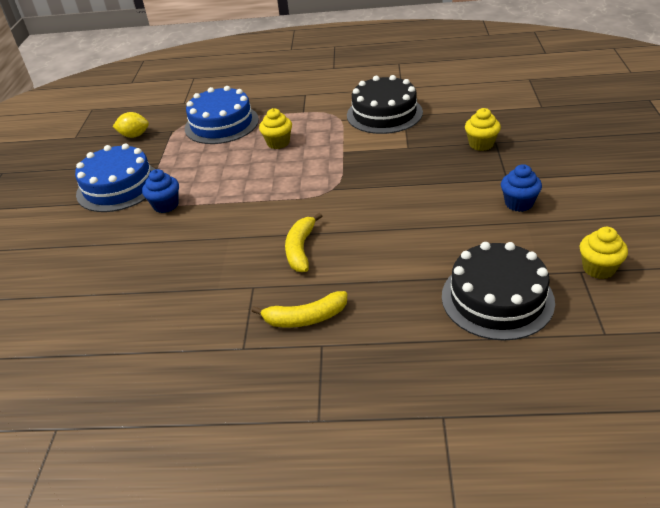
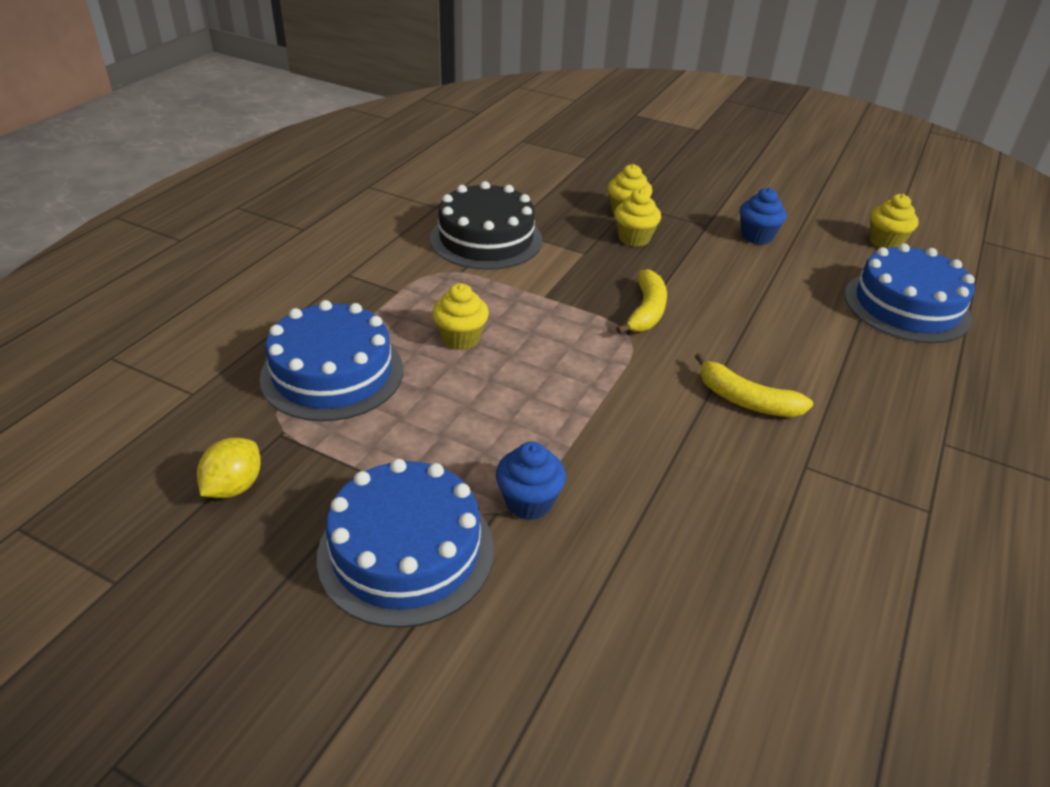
camera: 70 degrees left, 0 degrees up
yellow banana [252,291,347,328] -> yellow banana moved to [616,269,667,334]
black cake [442,242,555,341] -> blue cake [845,243,975,343]
none -> yellow cupcake [614,189,661,247]

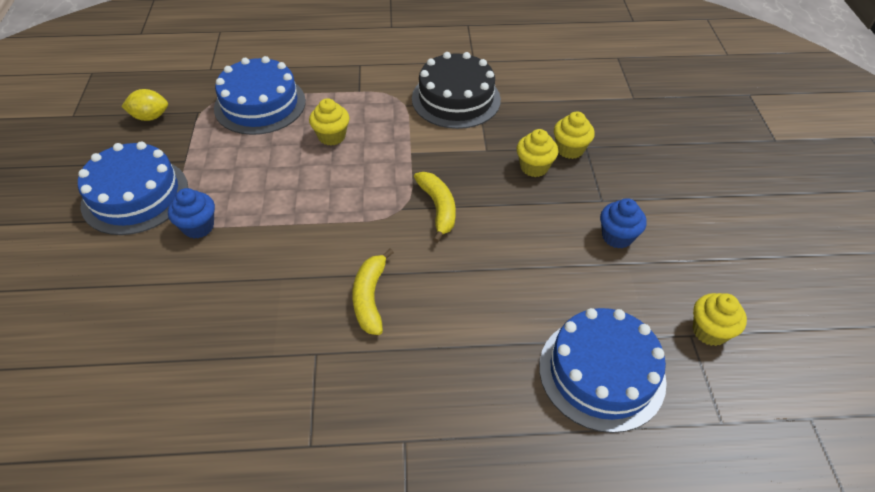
camera: 60 degrees right, 10 degrees up
yellow banana [616,269,667,334] -> yellow banana turned 90 degrees counterclockwise [414,172,456,243]

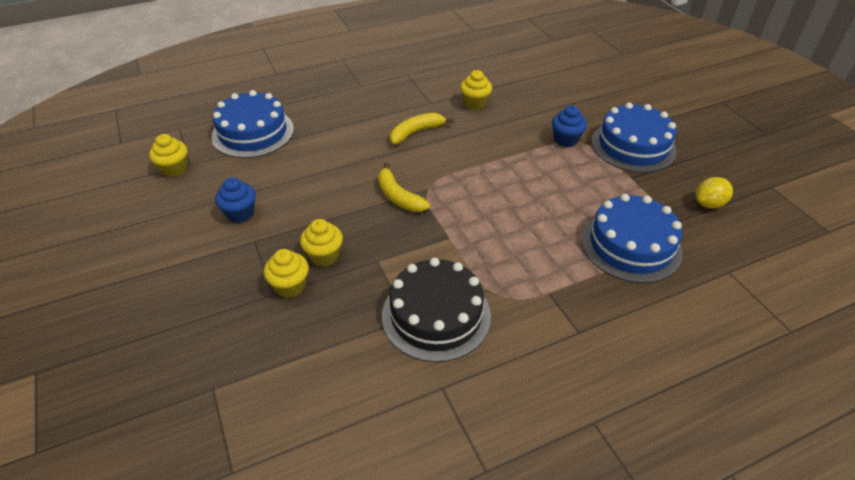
camera: 160 degrees right, 5 degrees down
yellow cupcake [309,98,349,146] -> yellow cupcake moved to [460,70,492,110]
yellow banana [352,248,394,335] -> yellow banana turned 105 degrees counterclockwise [390,113,454,144]

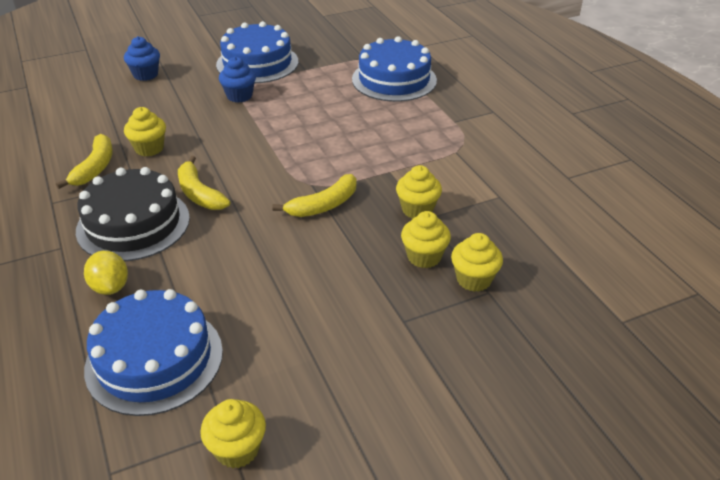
camera: 90 degrees left, 5 degrees down
blue cupcake [215,177,256,223] -> blue cupcake moved to [124,36,160,81]
black cake [382,258,491,362] -> black cake moved to [76,167,190,261]
yellow lemon [696,177,733,208] -> yellow lemon moved to [84,251,128,295]
none -> yellow banana [56,134,113,189]
none -> yellow cupcake [396,165,442,218]

